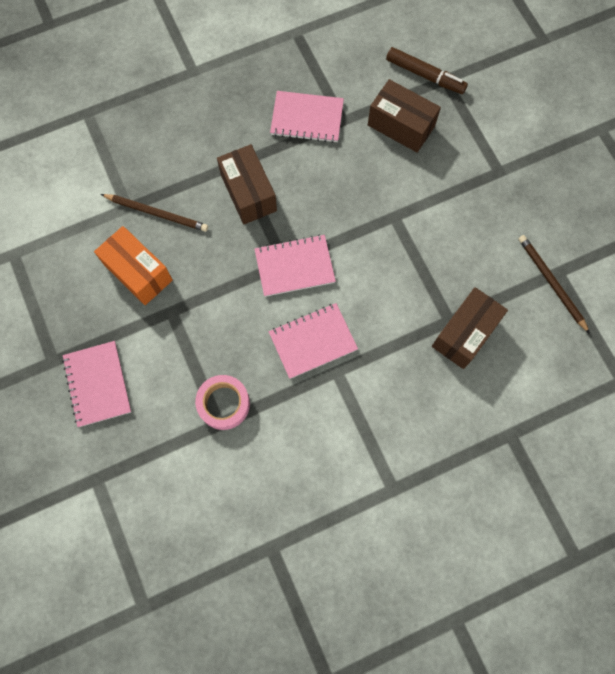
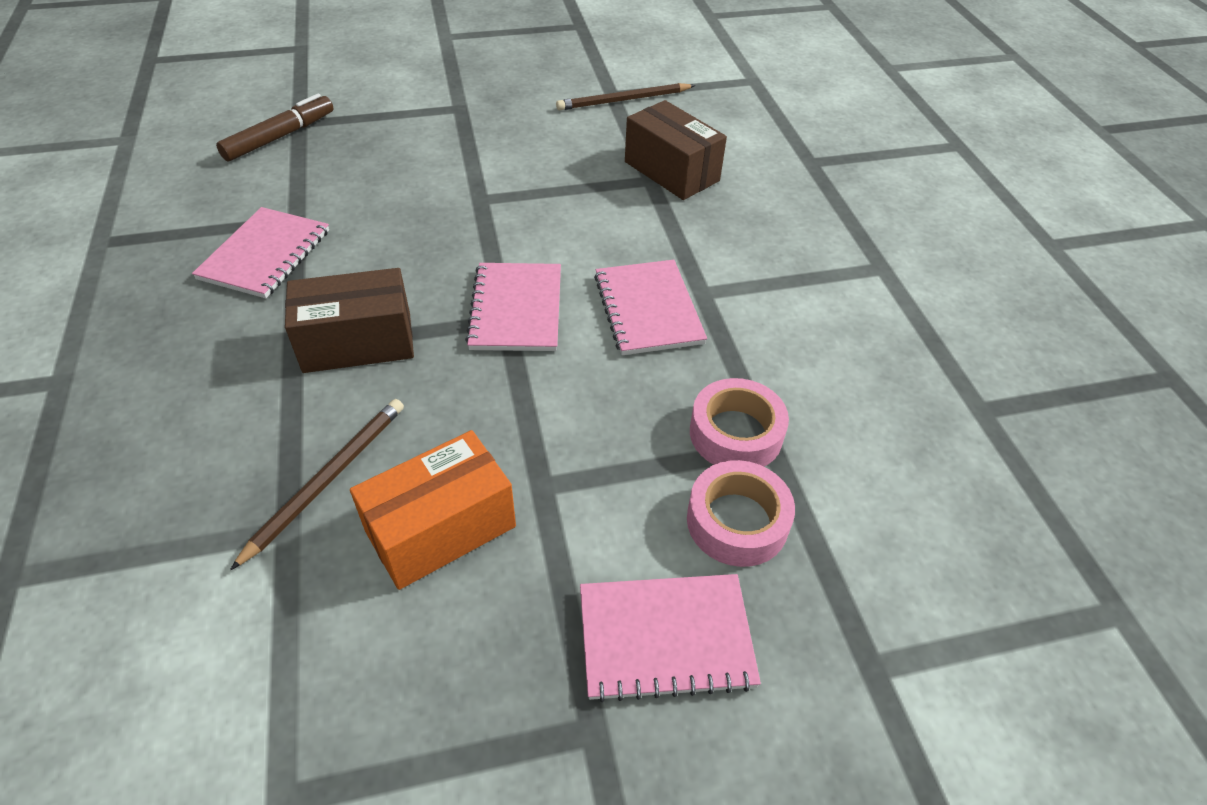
camera: 80 degrees left, 25 degrees down
brown box [368,79,441,153] -> none
none -> pink tape [687,460,795,567]

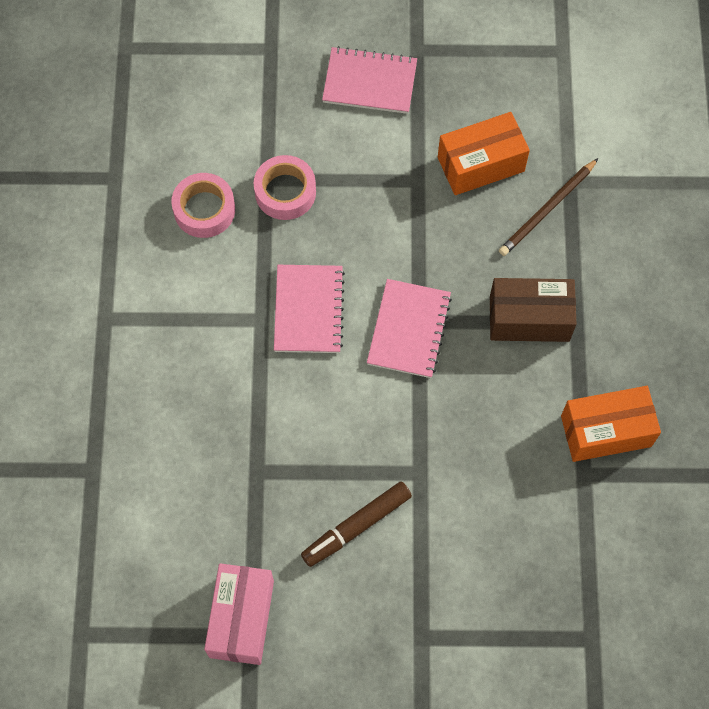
camera: 165 degrees left, 20 degrees up
pink notebook [192,207,329,298] -> orange box [561,386,661,462]
brown marker [216,94,333,161] -> brown marker moved to [301,481,412,567]
brown pencil [556,83,695,111] -> pink box [204,563,274,665]
brown box [625,100,727,200] -> none
pink tape [687,460,795,567] -> pink tape moved to [171,173,235,238]

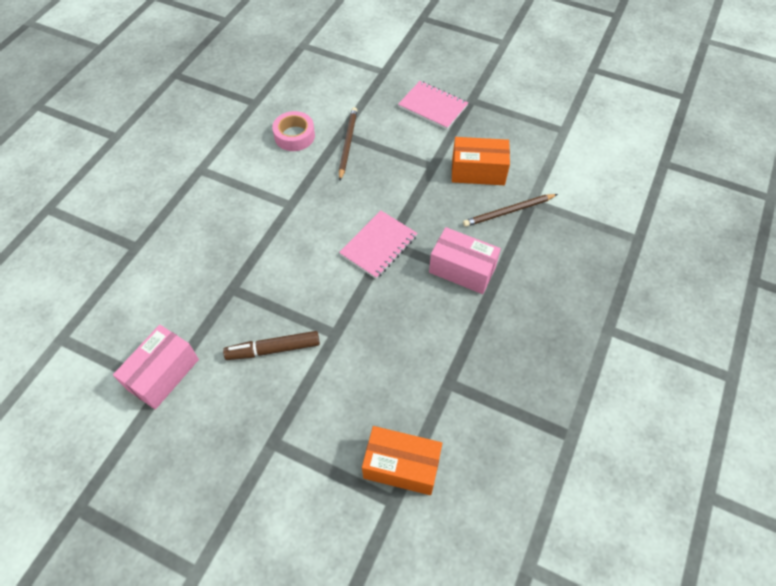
camera: 25 degrees right, 10 degrees down
pink tape [254,155,316,220] -> brown pencil [339,107,357,180]
pink notebook [274,265,345,353] -> none
brown box [490,278,576,342] -> pink box [429,227,501,294]
orange box [561,386,661,462] -> orange box moved to [362,426,442,495]

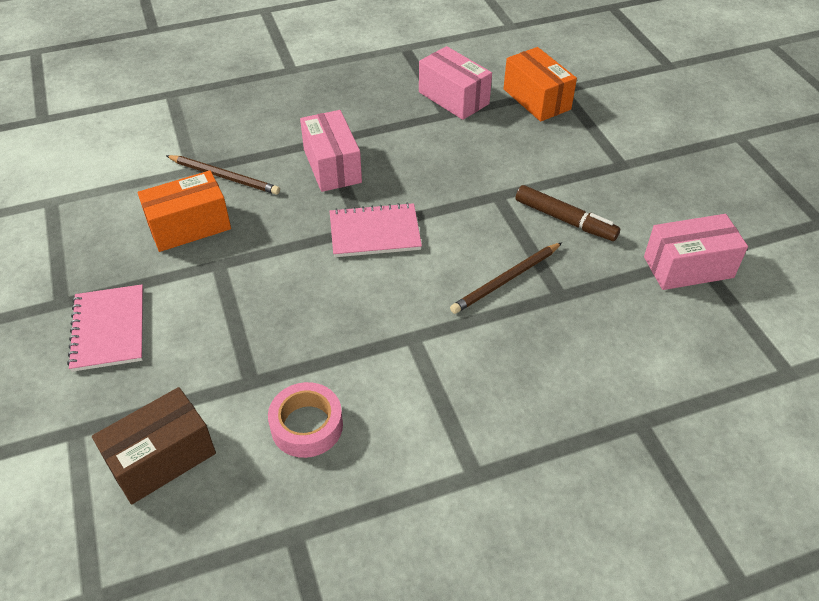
camera: 135 degrees left, 10 degrees down
brown pencil [339,107,357,180] -> brown pencil moved to [450,242,562,314]
orange box [452,137,510,185] -> orange box turned 75 degrees counterclockwise [137,170,231,252]
none -> brown box [92,387,216,505]
none -> pink box [419,46,492,120]

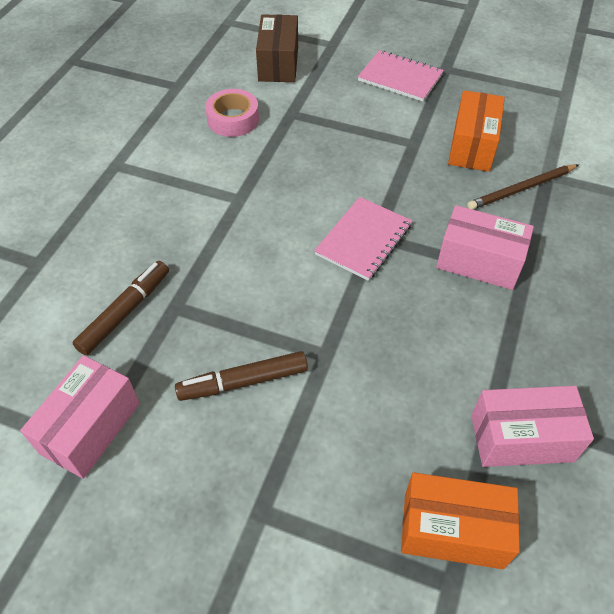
camera: 130 degrees right, 5 degrees up
brown pencil [450,242,562,314] -> none
none -> brown marker [72,261,169,356]

